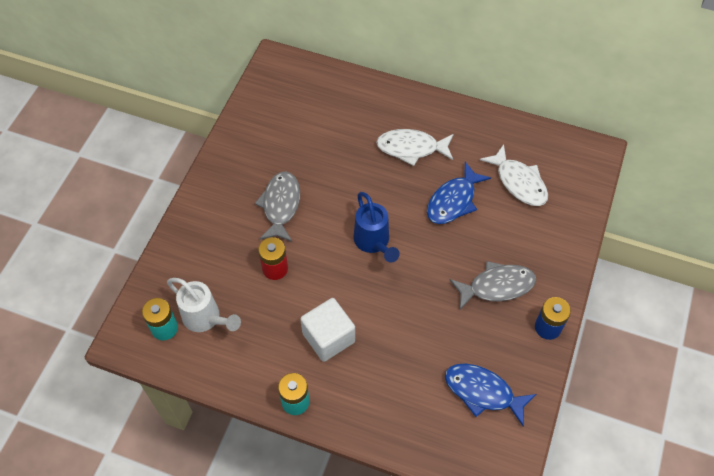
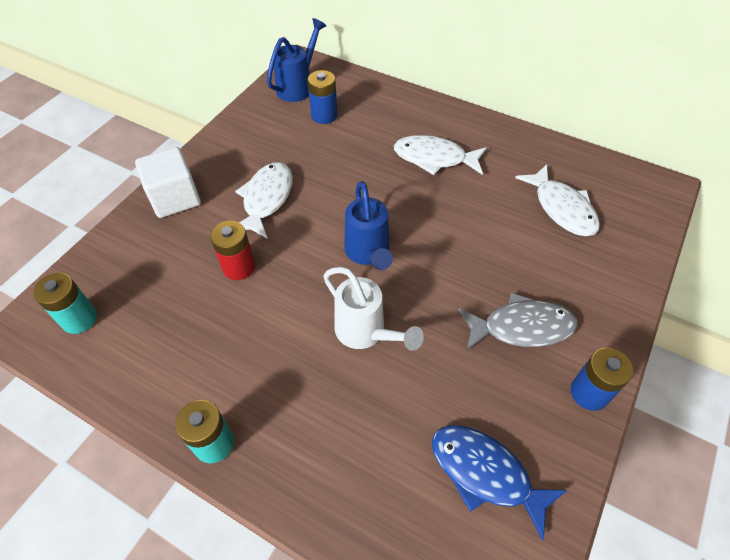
camera: 10 degrees right, 5 degrees down
white watering can [167,278,241,332] -> white watering can moved to [323,267,424,351]
grey fish [255,171,300,242] -> white fish [235,162,293,239]
white cube [300,298,355,362] -> white cube moved to [135,147,201,218]
blue fish [427,162,491,224] -> none
none -> blue watering can [267,18,326,102]
none -> blue battery [307,70,337,124]

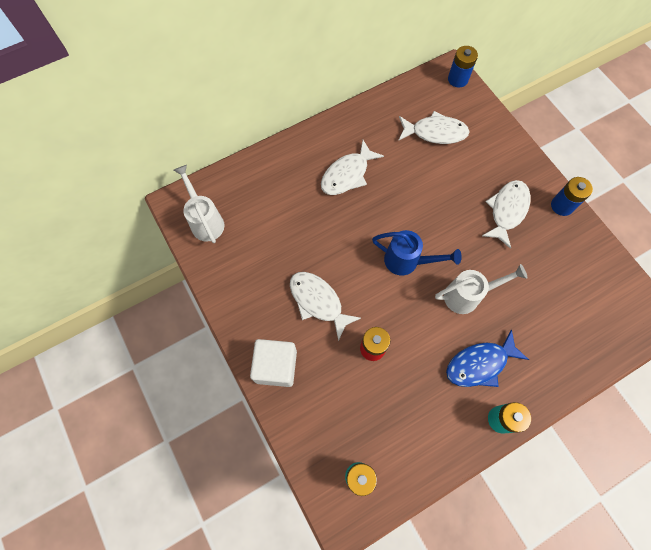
camera: 60 degrees left, 15 degrees up
blue watering can [267,18,326,102] -> white watering can [173,165,224,243]
blue battery [307,70,337,124] -> blue battery moved to [448,46,478,88]
blue fish [432,425,568,541] -> blue fish moved to [446,329,529,387]
grey fish [458,293,577,350] -> white fish [482,180,531,249]

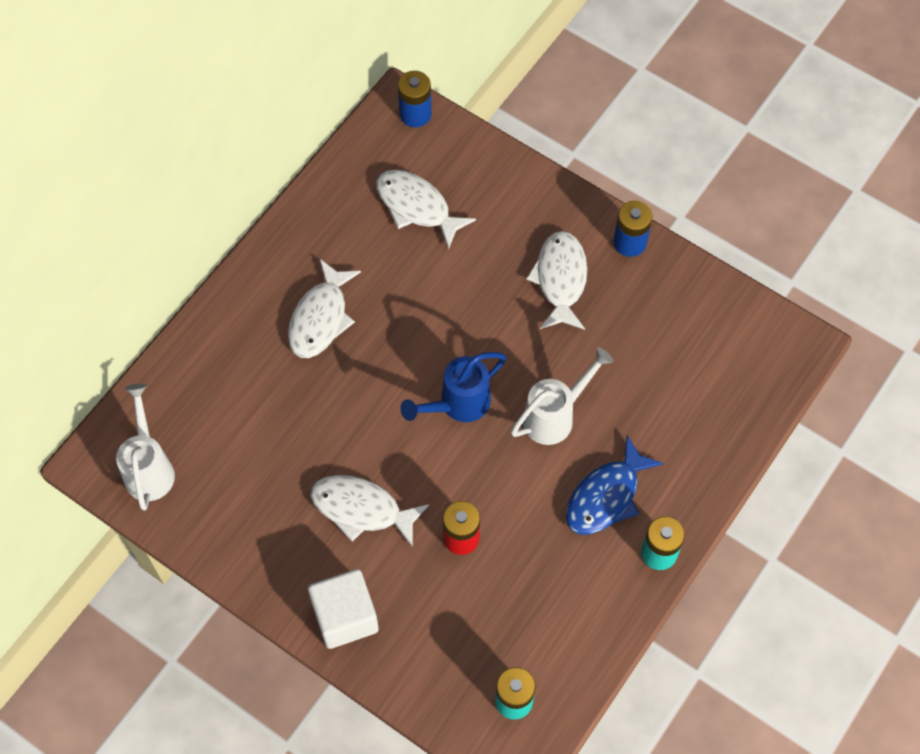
camera: 25 degrees left, 5 degrees down
white watering can [173,165,224,243] -> white watering can turned 45 degrees clockwise [116,384,175,510]
blue watering can [372,230,462,275] -> blue watering can turned 150 degrees clockwise [400,352,506,422]
white fish [398,111,470,144] -> white fish turned 120 degrees counterclockwise [376,170,476,250]

